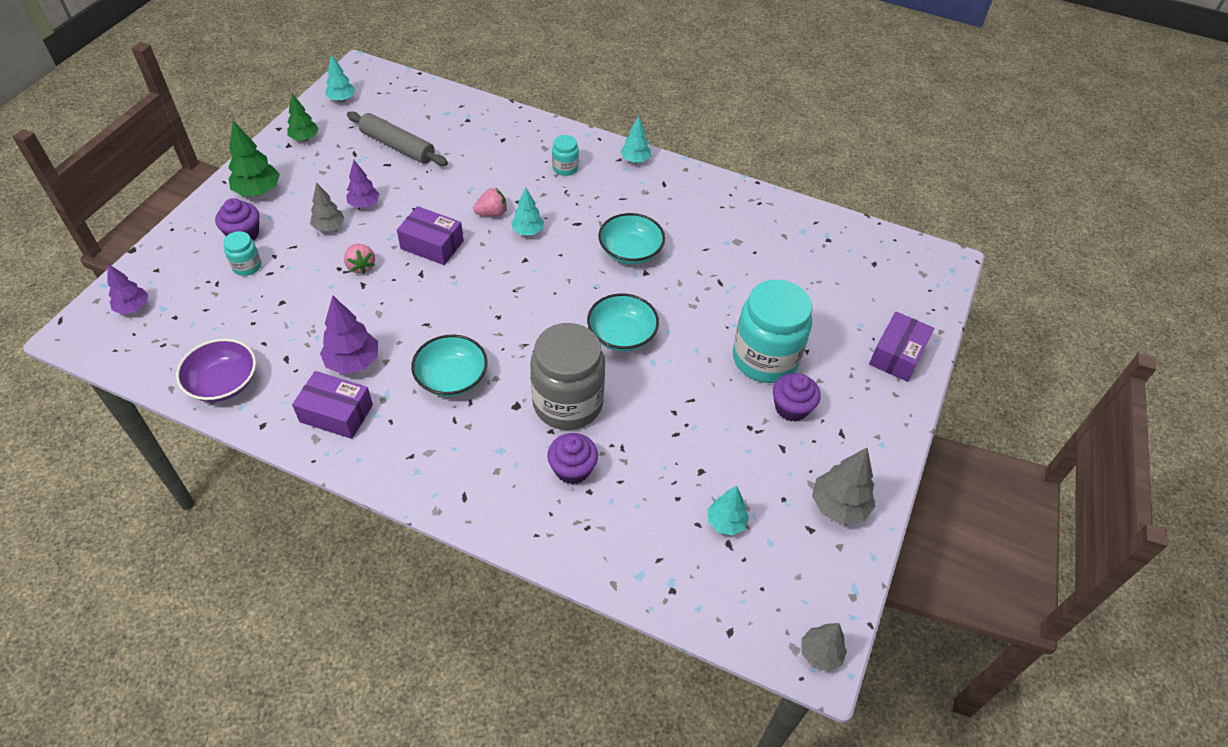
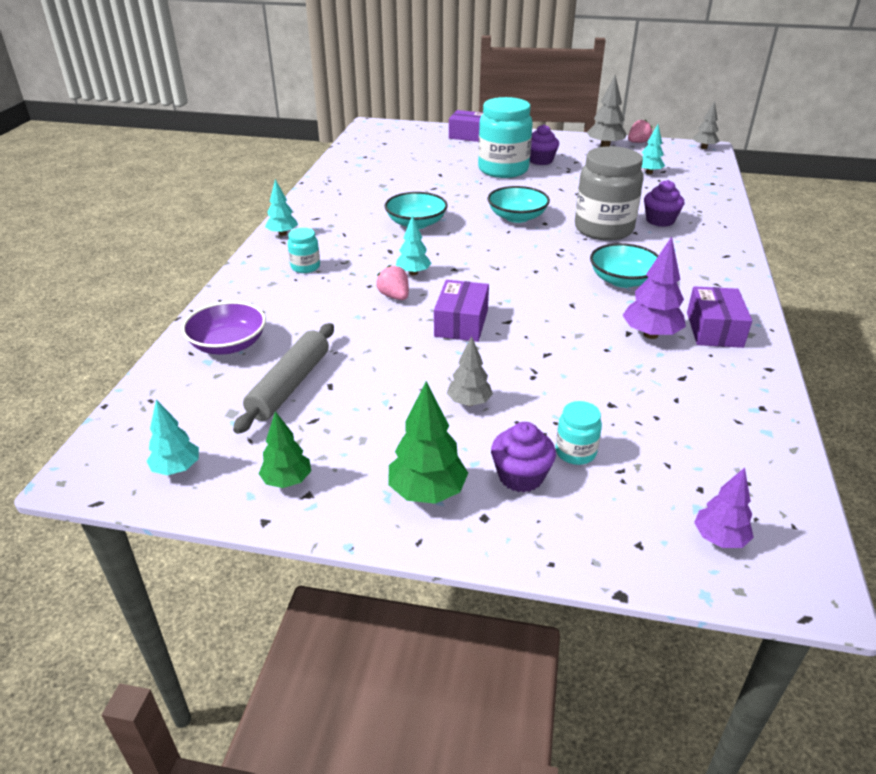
camera: 100 degrees left, 15 degrees down
purple bowl [176,339,256,402] -> purple bowl moved to [182,301,266,355]
pink strawberry [344,244,375,274] -> pink strawberry moved to [628,120,652,143]
purple tree [346,160,379,208] -> none

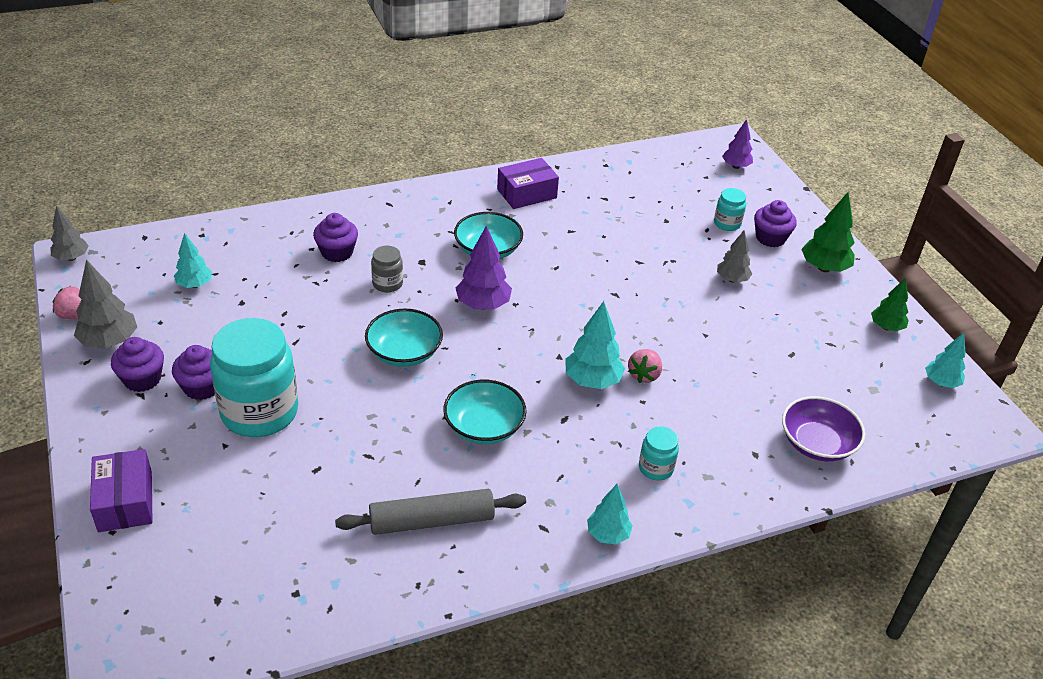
camera: 125 degrees left, 5 degrees up
grey rolling pin [233,323,334,434] -> grey rolling pin moved to [335,489,526,535]
turquoise tree [396,215,432,275] -> turquoise tree [565,301,625,389], size x1.52
purple box [434,280,489,342] -> none
grey jar [575,146,644,241] -> grey jar [371,246,403,292], size x0.45
purple tree [622,237,686,339] -> purple tree moved to [456,226,512,310]
none -> purple cupcake [111,337,164,392]

